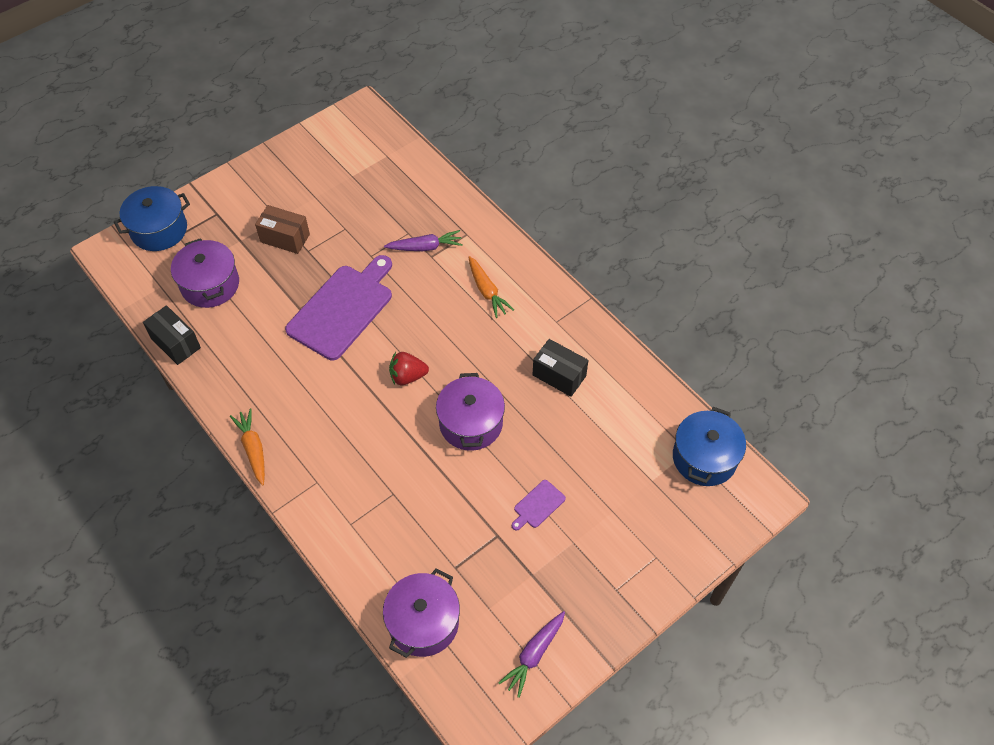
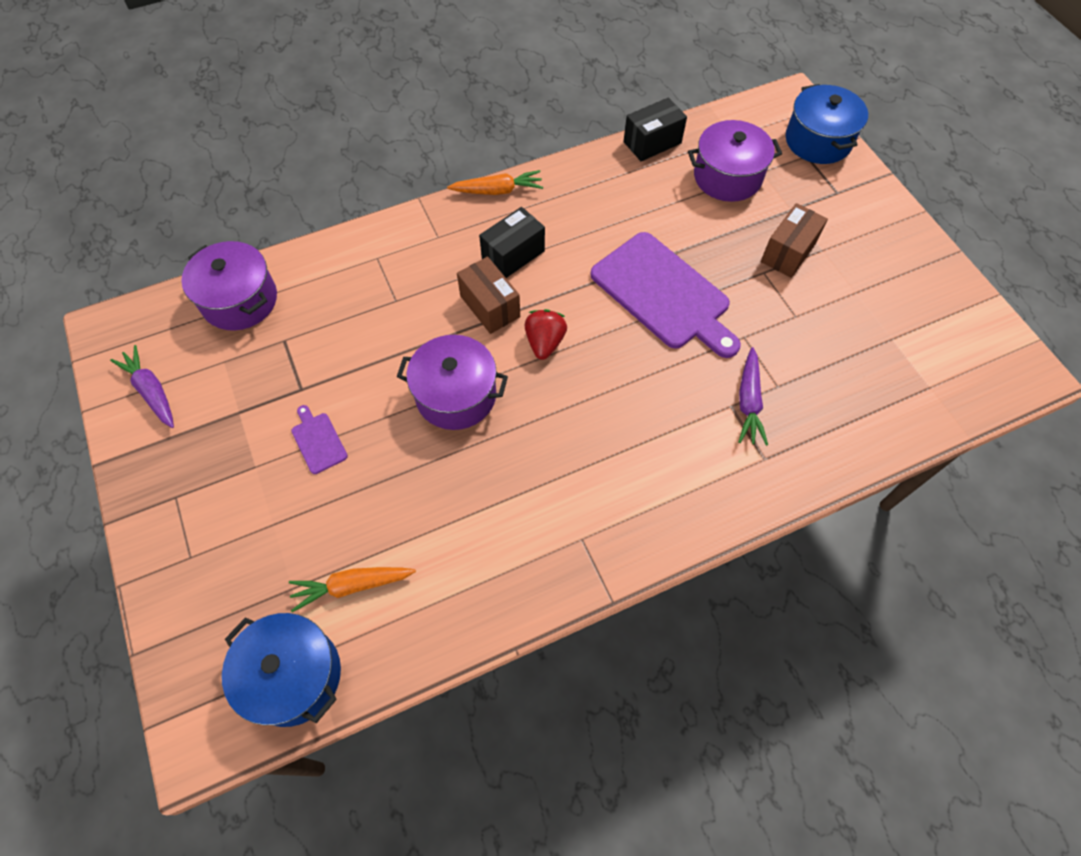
camera: 105 degrees right, 5 degrees up
orange carrot [469,256,514,318] -> orange carrot moved to [289,567,416,612]
black box [532,339,588,397] -> black box moved to [479,207,545,278]
none -> brown box [457,257,520,334]

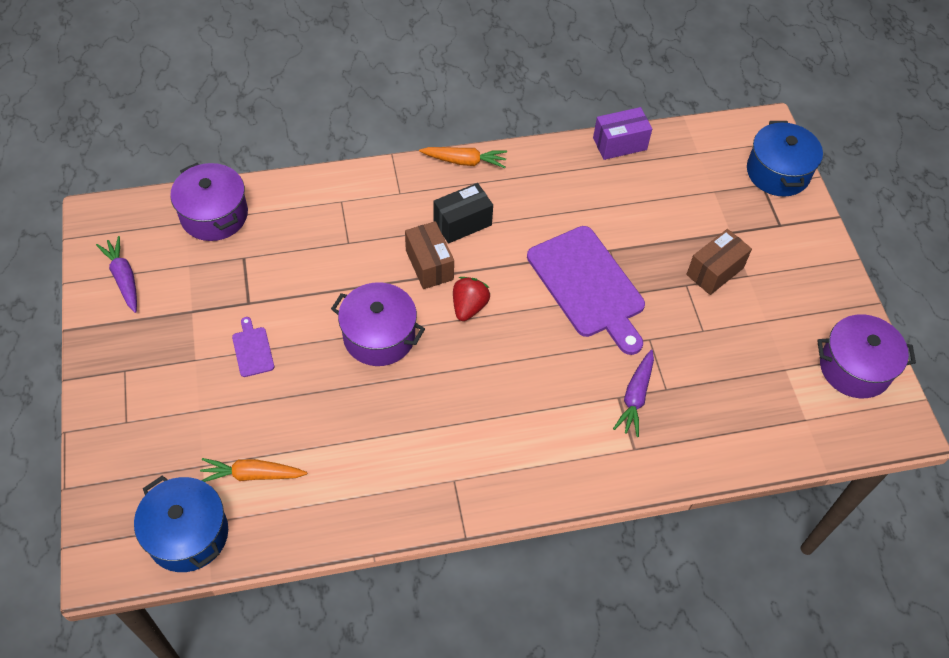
camera: 10 degrees right, 5 degrees down
black box [623,97,687,161] -> purple box [593,107,652,160]
purple pot [688,120,782,202] -> purple pot moved to [817,314,916,398]

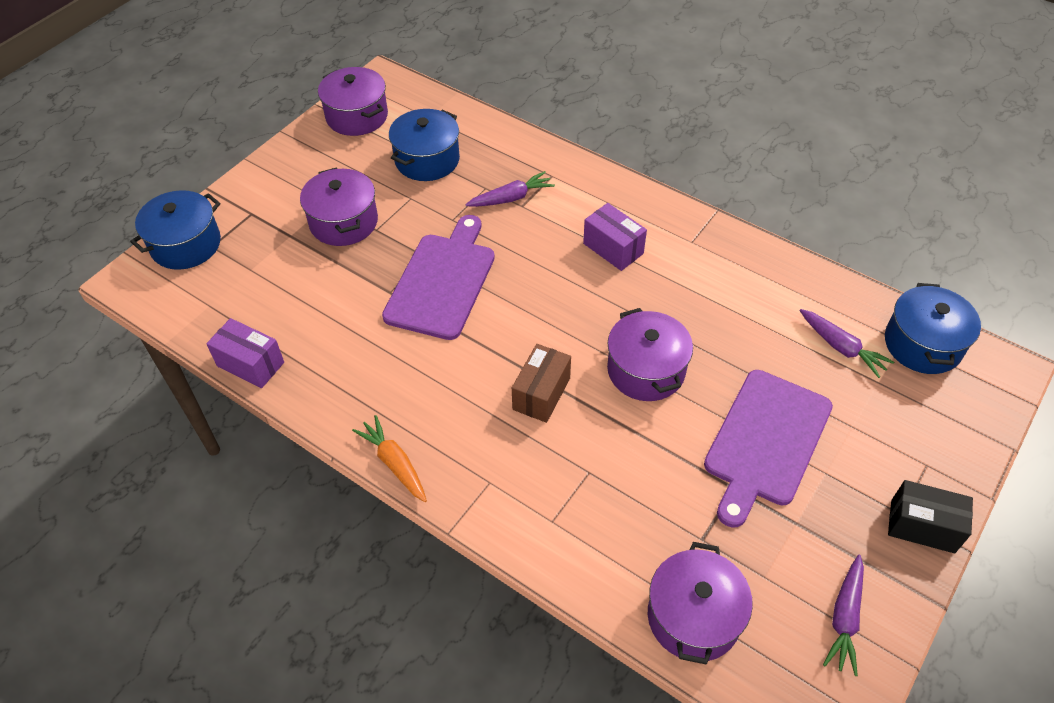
camera: 130 degrees left, 5 degrees down
orange carrot [200,458,307,482] -> purple carrot [800,309,894,378]
purple cutting board [232,317,274,377] -> purple cutting board [704,370,833,528], size x2.37
black box [434,183,493,243] -> black box moved to [888,480,973,553]
red strawberry [453,277,490,321] -> none
brown box [686,229,752,295] -> purple pot [300,167,378,246]
none -> blue pot [389,109,460,181]
none -> purple box [583,203,647,271]

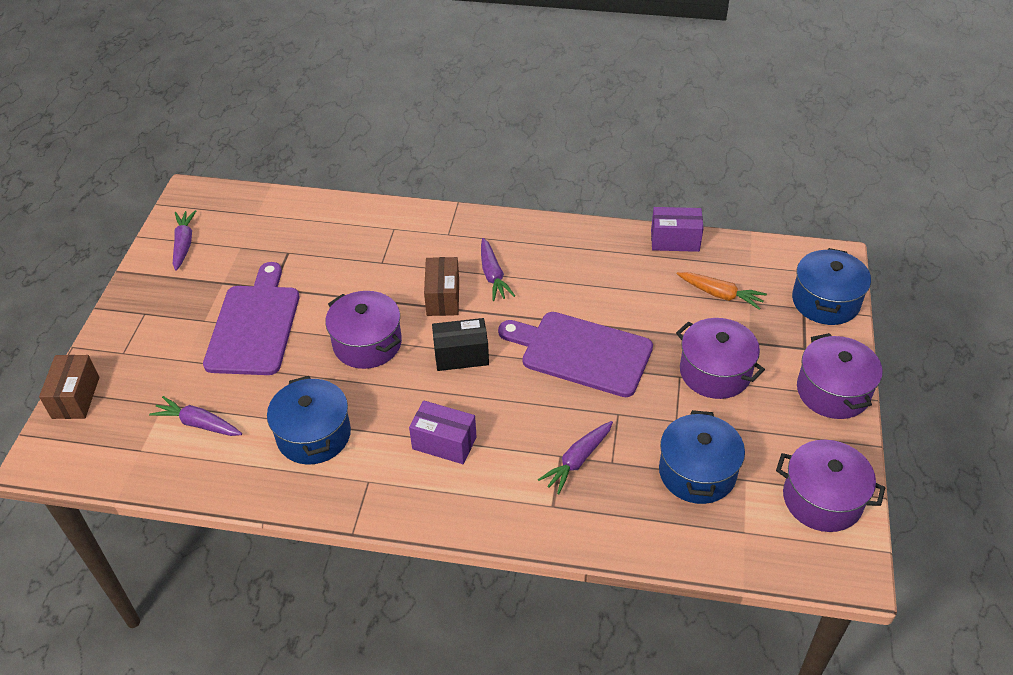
camera: 155 degrees right, 5 degrees down
orange carrot [352,415,427,502] -> orange carrot moved to [677,272,767,310]
purple cutting board [382,215,495,340] -> purple cutting board turned 120 degrees clockwise [498,312,653,397]
purple pot [648,542,753,665] -> purple pot moved to [797,333,882,419]
blue pot [885,283,981,374] -> blue pot moved to [267,376,351,464]
black box [888,480,973,553] -> black box moved to [432,318,489,371]
none -> brown box [39,355,99,419]
none -> purple carrot [481,238,515,301]

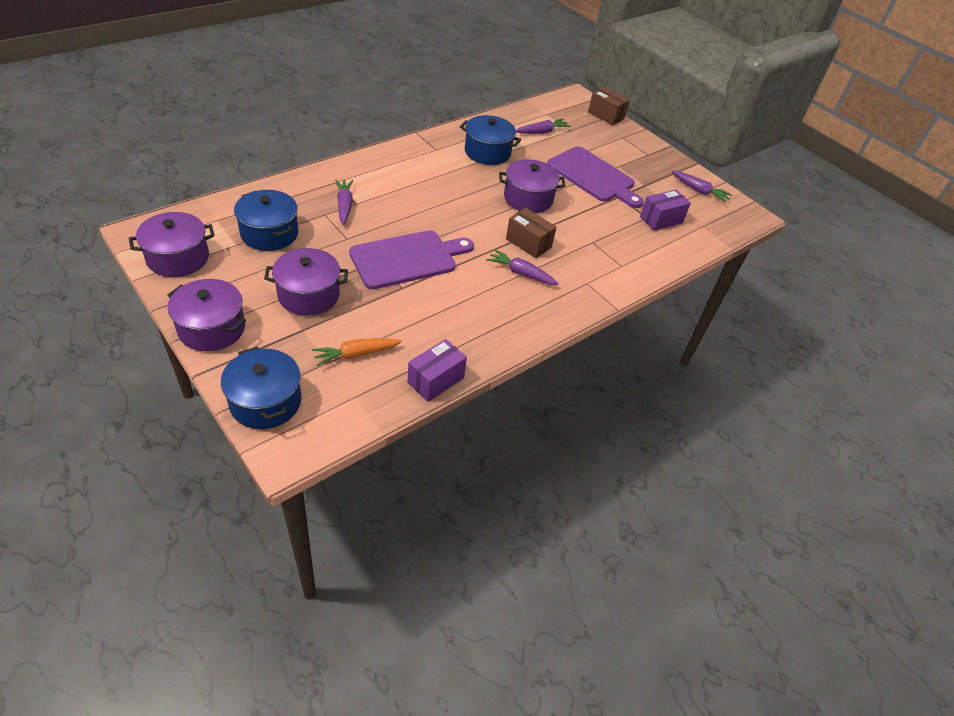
camera: 125 degrees right, 0 degrees up
purple box [409,400,477,464] -> purple box moved to [640,190,691,231]
black box [432,318,489,371] -> none

